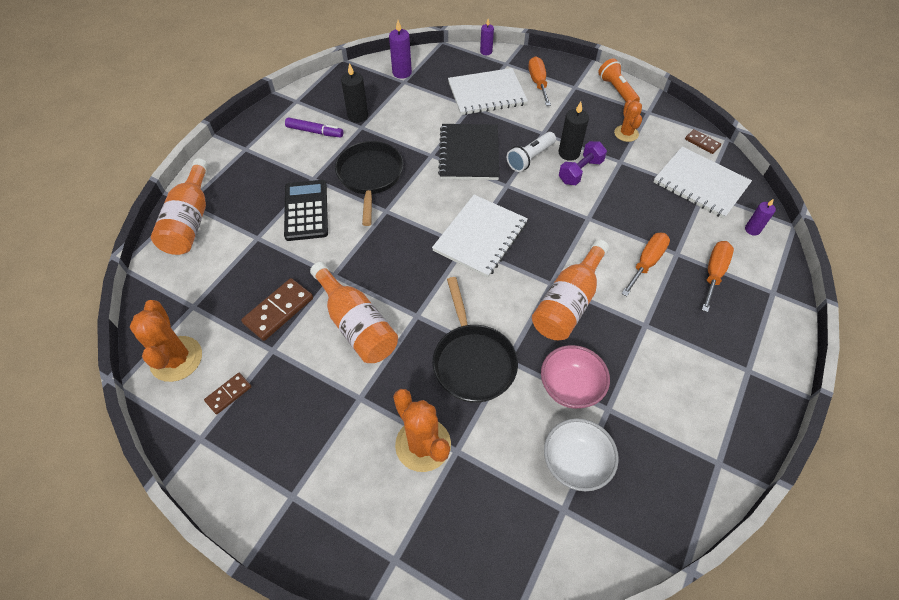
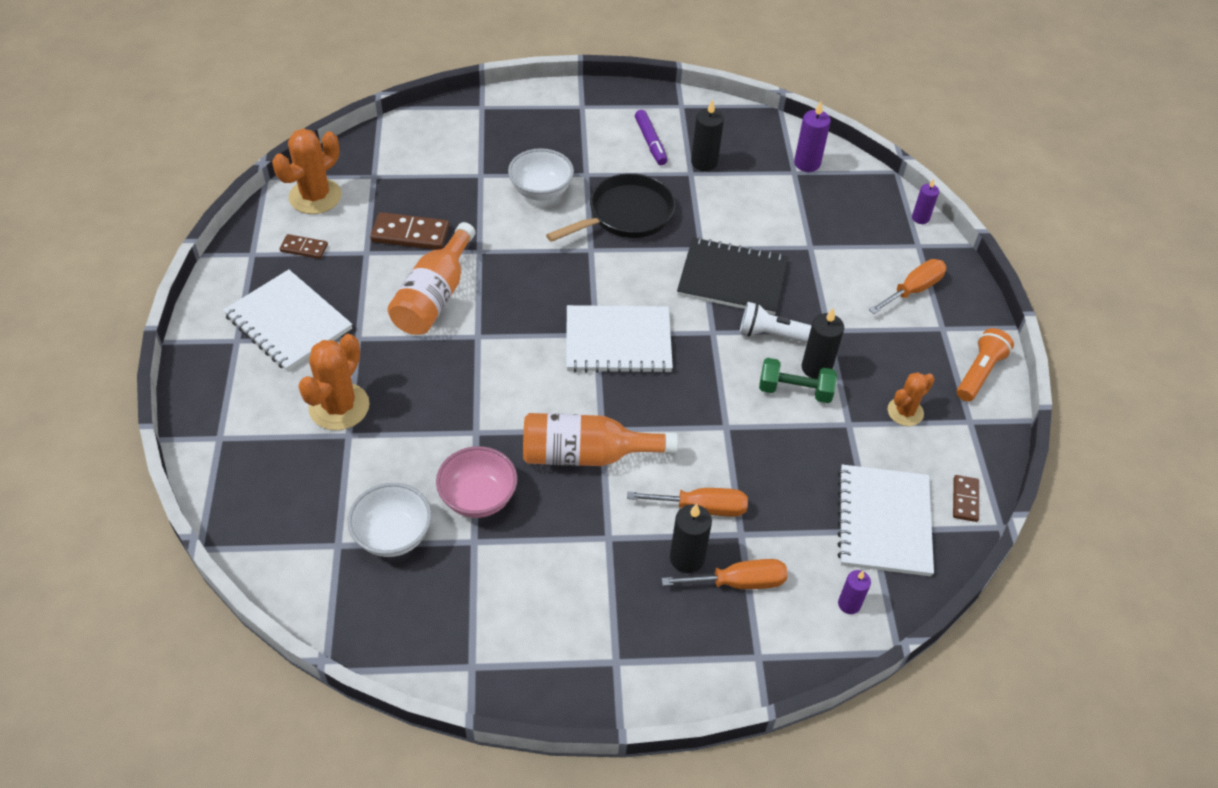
camera: 55 degrees right, 5 degrees down
orange bottle [151,159,209,255] -> none
black calculator [284,180,328,241] -> white bowl [508,148,574,201]
black pan [432,277,518,403] -> none
black notebook [438,124,499,180] -> black notebook turned 45 degrees clockwise [677,237,788,315]
white notebook [448,68,528,115] -> white notebook moved to [223,269,352,371]
purple dumbbell [559,141,607,185] -> green dumbbell [759,358,837,403]
none -> black candle [670,503,712,573]

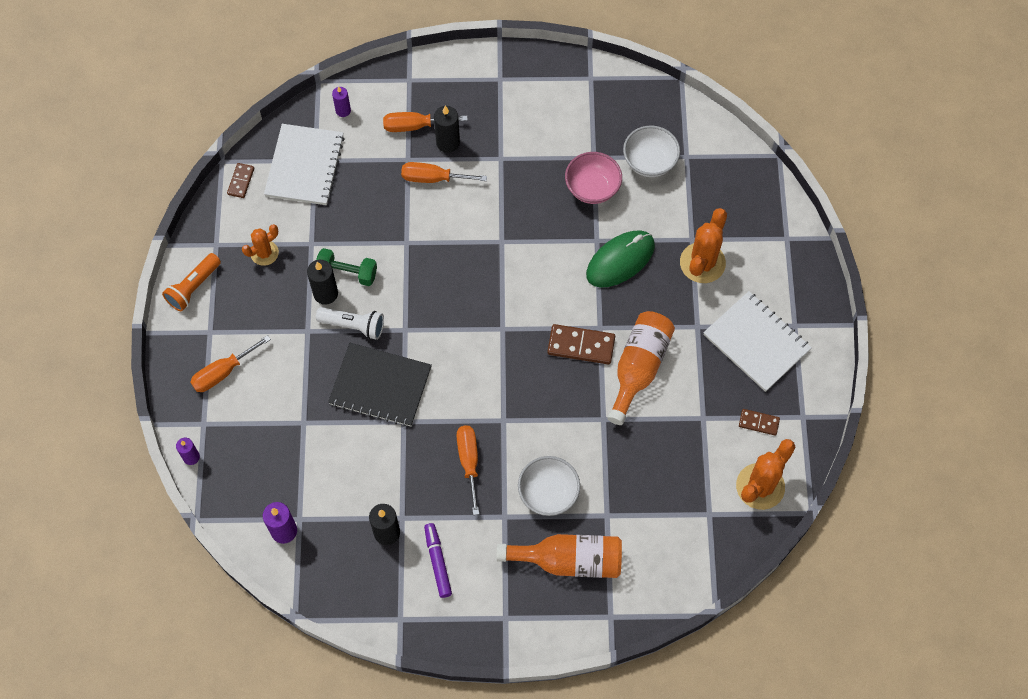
camera: 175 degrees left, 15 degrees up
brown domino [370,212,449,250] -> brown domino moved to [547,324,615,365]
orange bottle [523,413,678,466] -> orange bottle moved to [496,534,622,578]
black pan [546,173,675,242] -> orange screwdriver [457,425,479,515]
white notebook [566,305,673,373] -> none
none -> green mouse [586,230,655,288]

